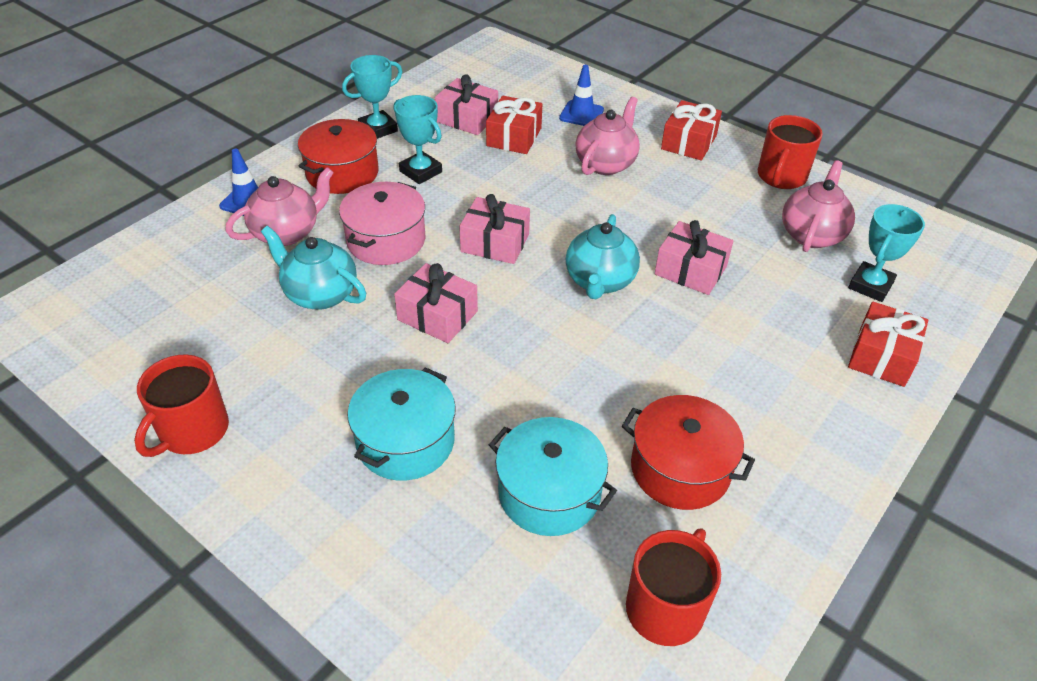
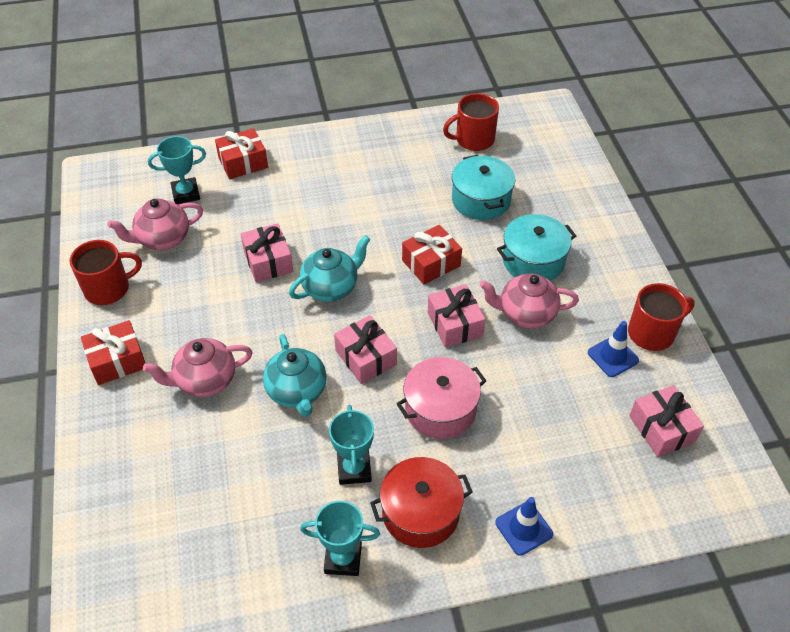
camera: 140 degrees left, 5 degrees up
pink teapot [225,167,334,246] -> pink teapot moved to [480,273,579,328]
turquoise teapot [261,225,366,309] -> turquoise teapot moved to [263,334,327,417]
pink gift [435,74,498,135] -> pink gift moved to [629,385,704,457]
red gift [486,96,542,154] -> red gift moved to [402,225,462,285]
blue traffic cone [559,65,604,126] -> blue traffic cone moved to [588,321,639,377]
red pot [622,395,755,510] -> none

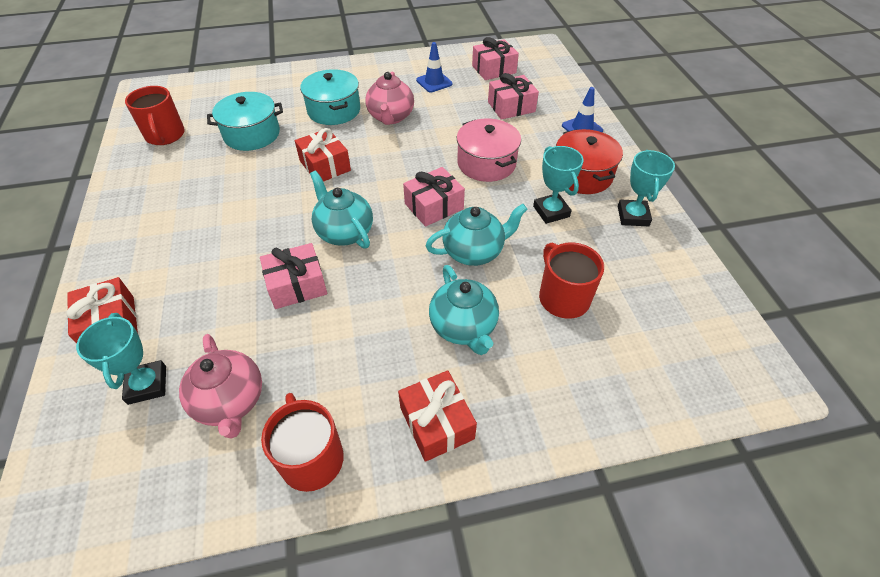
camera: 90 degrees left, 0 degrees up
pink teapot [143,338,253,397] -> turquoise teapot [429,265,499,355]
turquoise trophy [329,405,374,485] -> turquoise trophy turned 75 degrees clockwise [533,146,584,224]
pink gift [428,284,485,348] -> pink gift moved to [488,73,539,120]
red mug [628,283,695,351] -> red mug moved to [539,242,604,319]

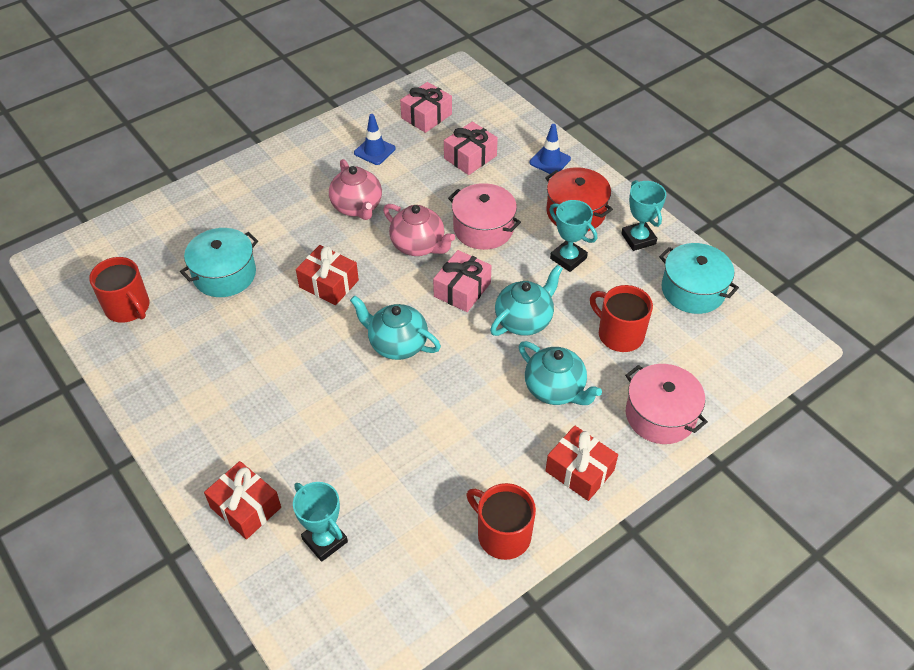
camera: 25 degrees left, 0 degrees up
pink teapot [179,334,262,439] -> pink teapot moved to [383,204,455,256]
pink gift [260,243,327,309] -> none
turquoise pot [300,69,360,125] -> turquoise pot moved to [659,243,739,314]
none -> pink pot [625,364,708,444]

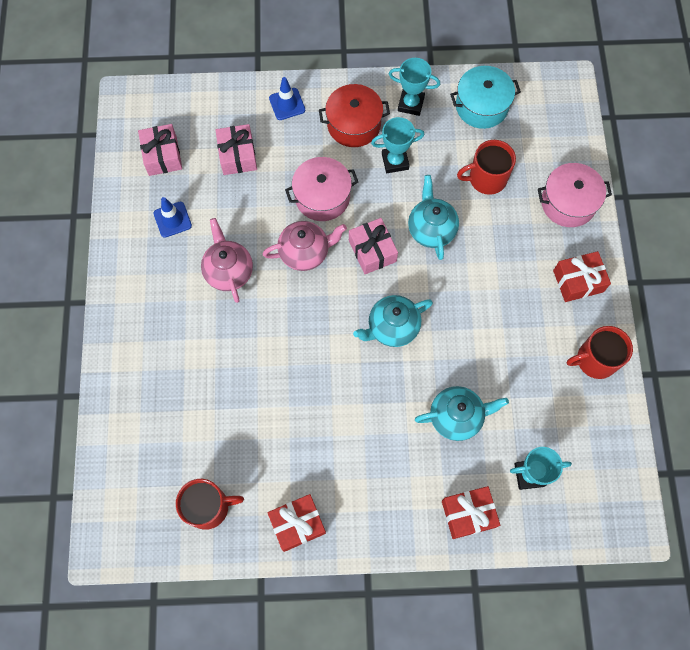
camera: 55 degrees left, 20 degrees up
turquoise pot [180,228,258,297] -> none
red gift [296,245,359,305] -> red gift moved to [268,494,326,552]
pink teapot [329,159,382,220] -> pink teapot turned 120 degrees counterclockwise [201,218,253,303]
turquoise teapot [519,341,602,405] -> turquoise teapot moved to [415,386,509,441]

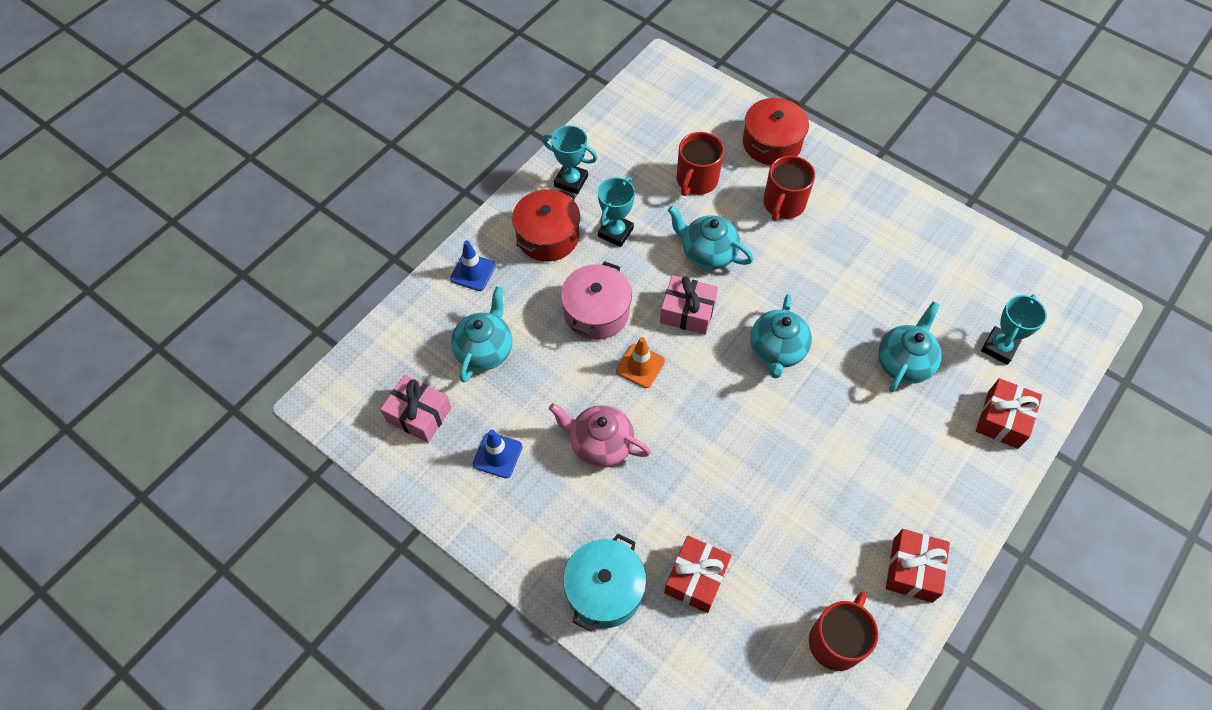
camera: 50 degrees left, 10 degrees down
pink gift [215,124,257,175] -> turquoise teapot [451,286,512,382]
pink teapot [263,221,347,271] -> orange traffic cone [616,337,665,388]
turquoise trophy [389,58,440,116] -> turquoise trophy turned 60 degrees clockwise [542,125,597,195]
turquoise pot [450,66,521,129] -> turquoise pot moved to [563,534,646,631]
pink pot [538,163,612,227] -> red pot [743,98,809,165]
red gift [553,251,611,302] -> red gift moved to [664,536,732,613]
red mug [567,326,633,379] -> red mug moved to [763,155,815,221]

